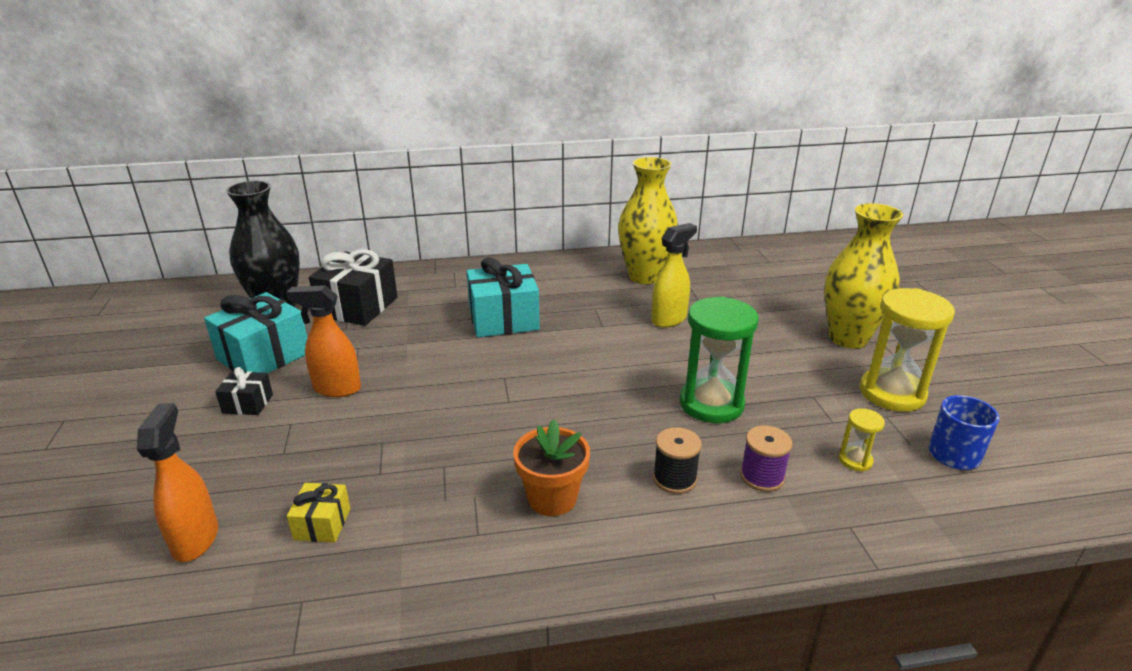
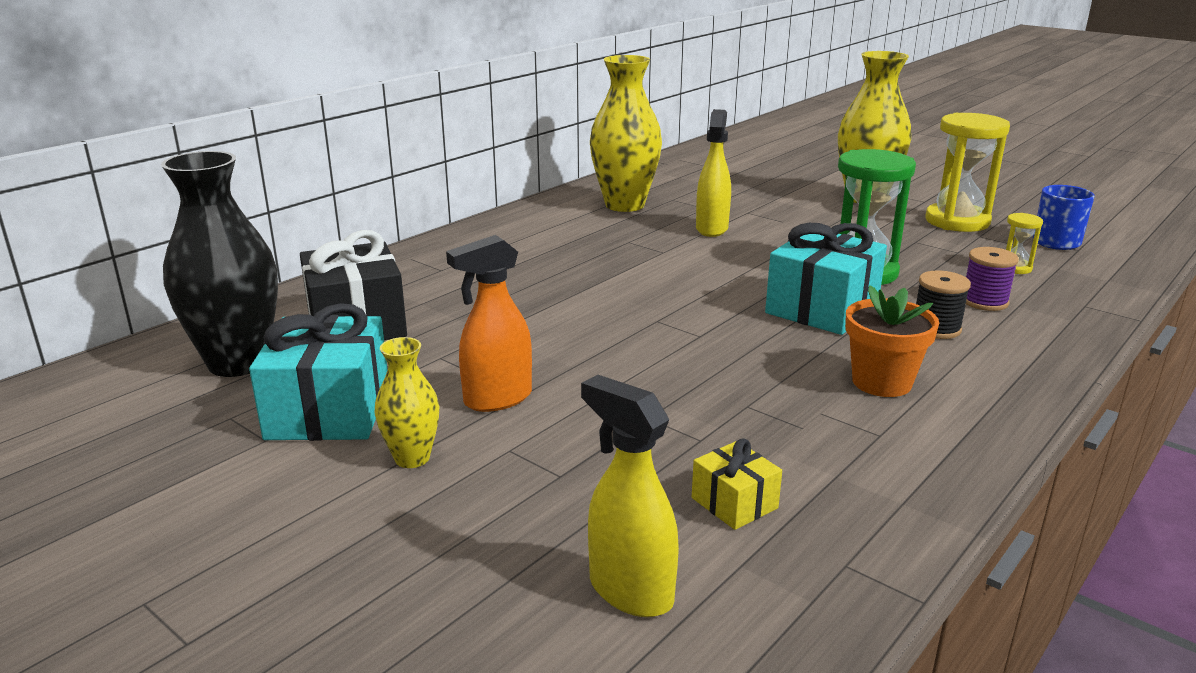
camera: 40 degrees left, 5 degrees down
orange spray bottle [137,403,218,562] -> yellow spray bottle [581,375,679,617]
black gift [215,367,273,415] -> yellow vase [374,337,440,468]
turquoise gift [467,257,540,337] -> turquoise gift moved to [765,223,887,335]

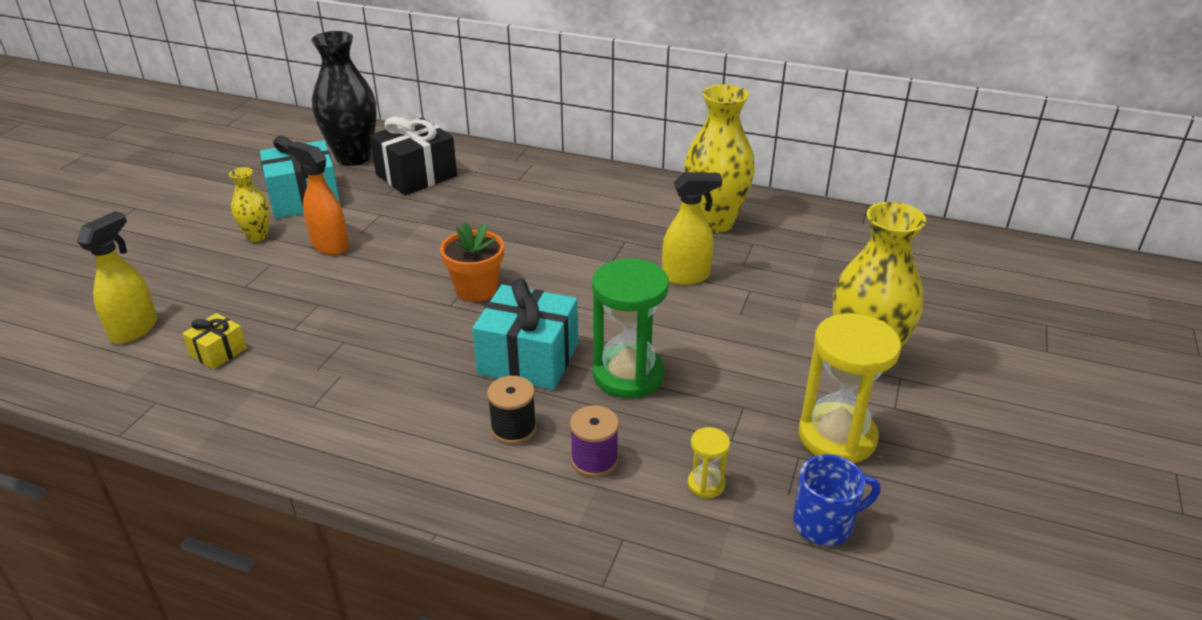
camera: 70 degrees right, 10 degrees up
orange flower pot [845,285,939,397] -> orange flower pot moved to [440,222,504,302]

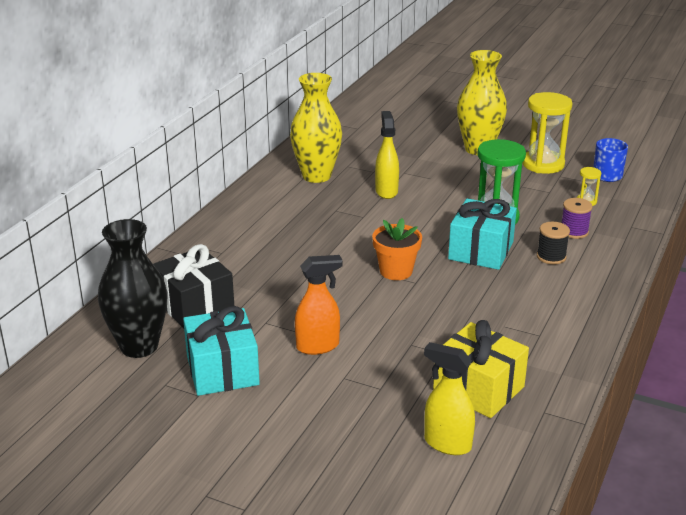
camera: 85 degrees left, 5 degrees down
yellow gift [182,313,247,369] -> yellow gift [433,320,529,418], size x1.98
yellow vase [229,167,270,242] -> none
orange spray bottle [288,141,349,255] -> orange spray bottle turned 150 degrees counterclockwise [295,255,343,355]

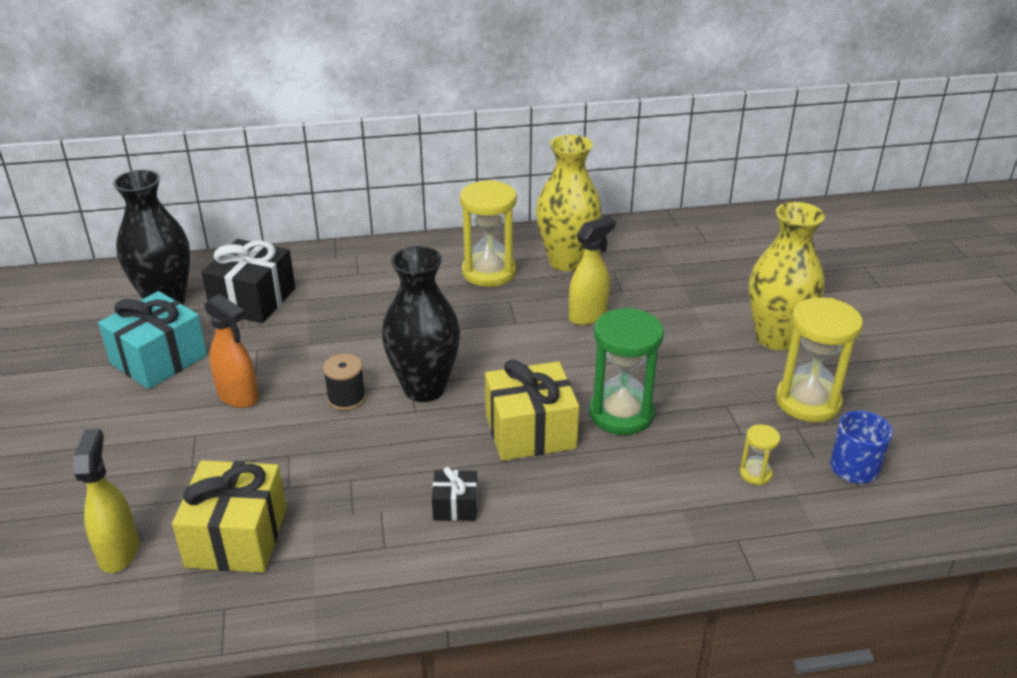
camera: 55 degrees right, 5 degrees up
orange flower pot [372,218,422,280] -> black vase [382,246,460,402]
turquoise gift [448,198,517,270] -> yellow gift [485,360,579,461]
black spool [537,222,570,264] -> black spool moved to [323,354,366,411]
purple spool [562,198,593,239] -> none
none -> black gift [432,467,477,521]
none -> yellow hourglass [460,180,517,287]

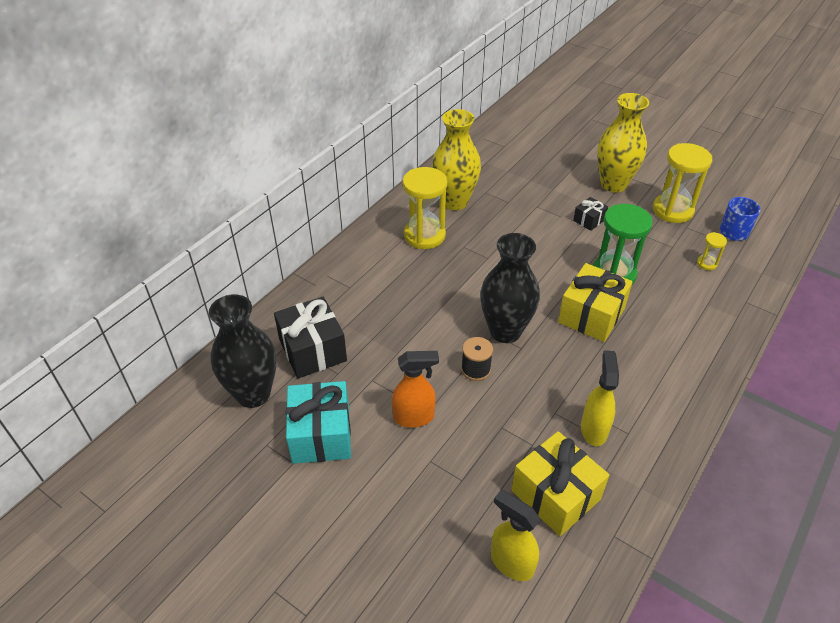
camera: 45 degrees left, 10 degrees up
black gift [432,467,477,521] -> black gift moved to [573,197,608,231]
yellow spray bottle [569,216,616,325] -> yellow spray bottle moved to [581,350,619,446]

